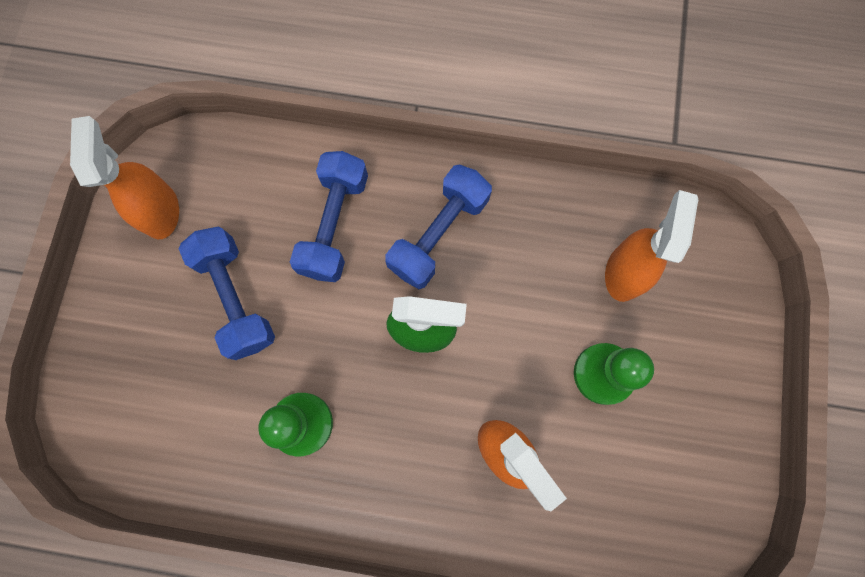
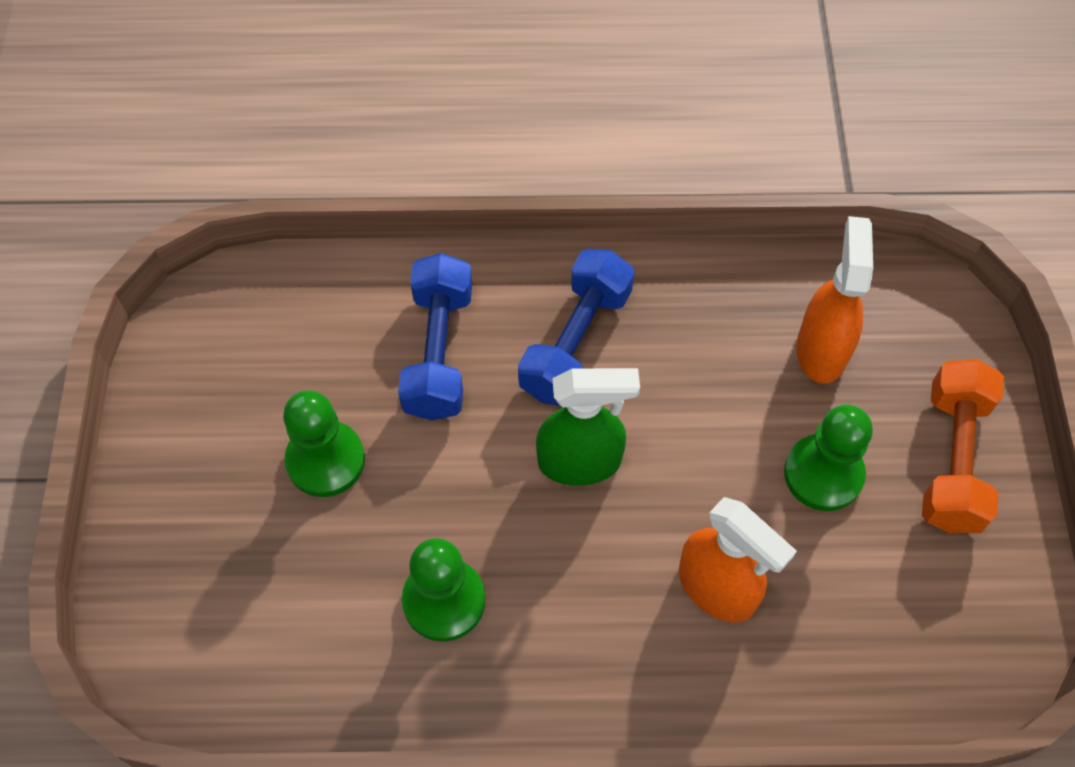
camera: 10 degrees left, 15 degrees down
orange spray bottle [70,116,179,239] -> none
blue dumbbell [179,226,275,360] -> green pawn [283,390,365,497]
none -> orange dumbbell [922,359,1004,533]

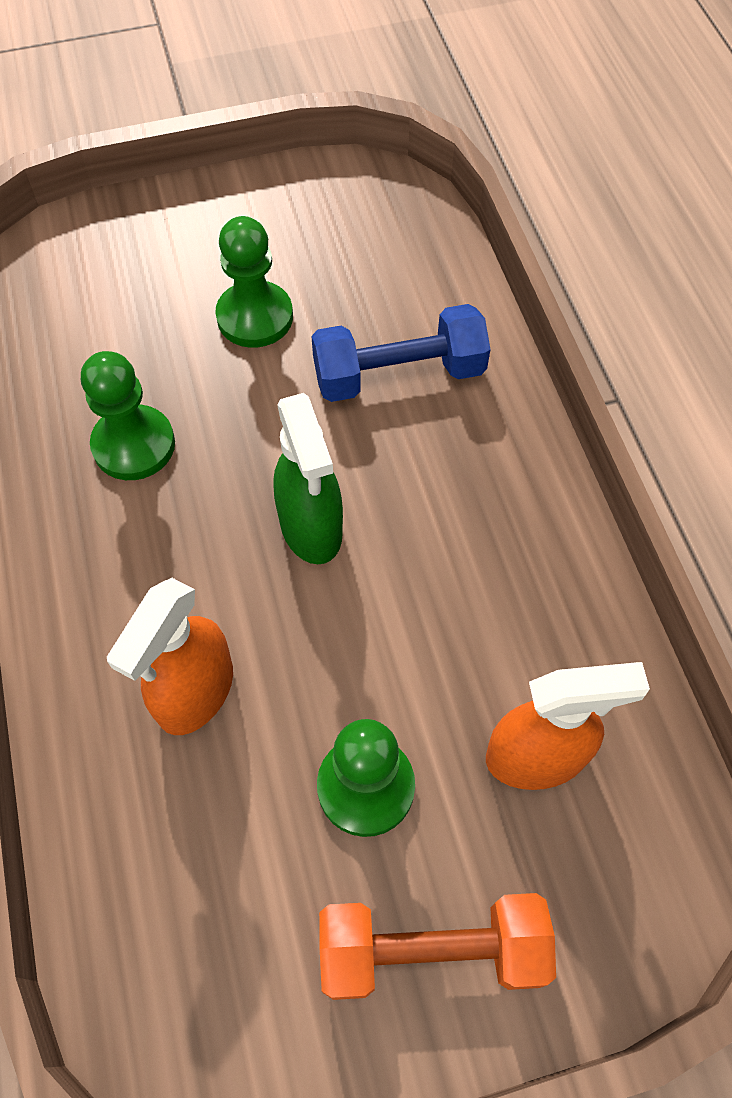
camera: 75 degrees right, 0 degrees up
blue dumbbell [518,249,635,406] -> none

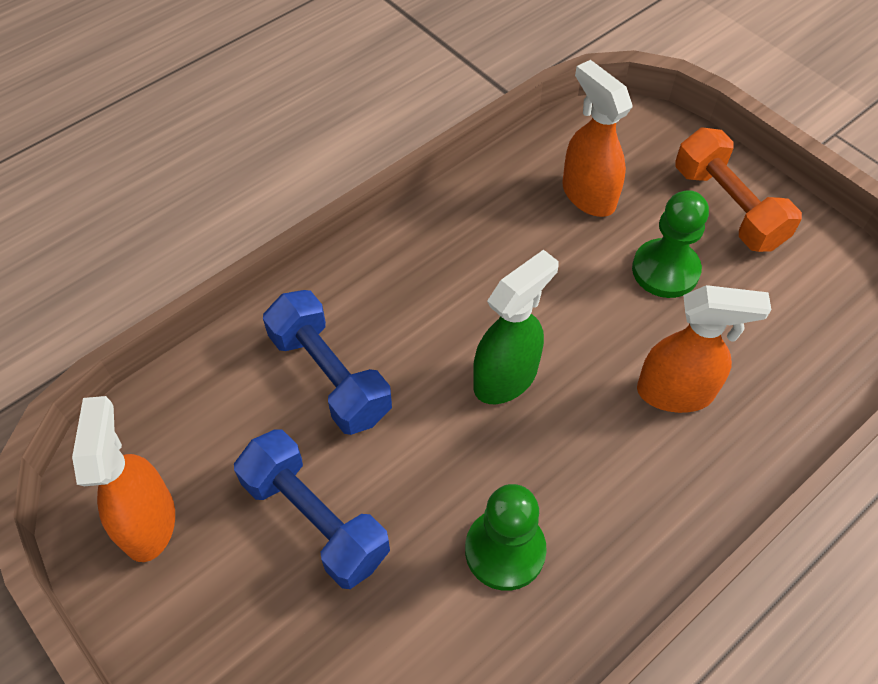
camera: 115 degrees left, 5 degrees down
green pawn [215,216,293,348] -> blue dumbbell [234,429,390,589]
none -> orange spray bottle [72,396,175,562]

